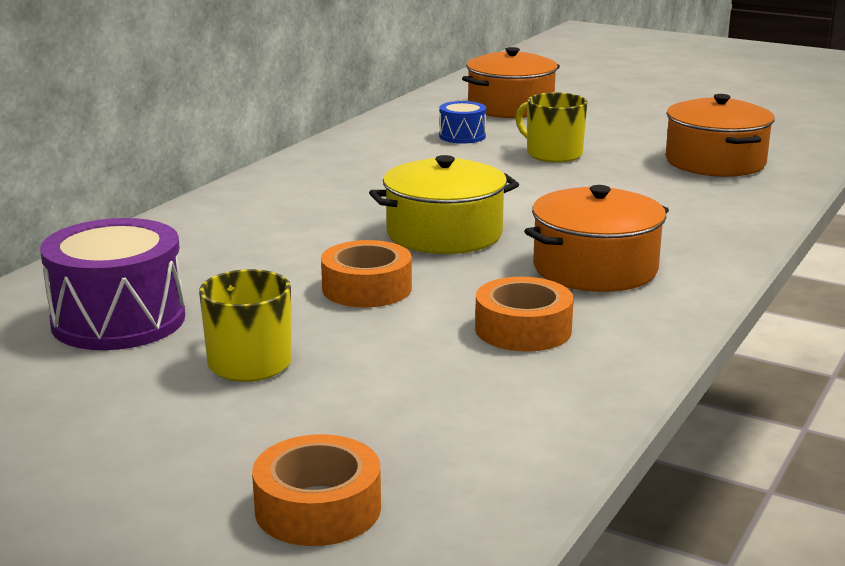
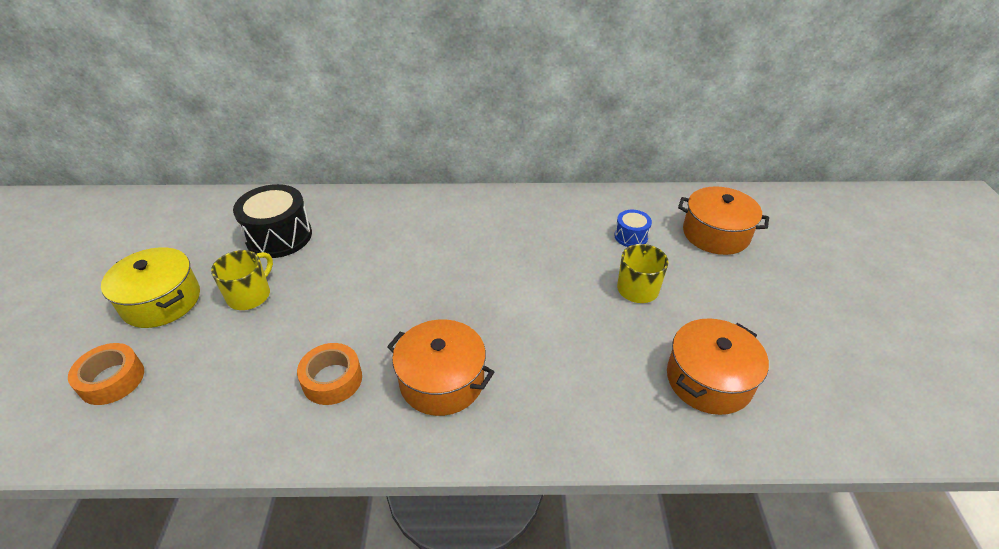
camera: 60 degrees right, 20 degrees up
purple drum [40,218,185,350] -> black drum [233,184,312,258]
orange tape [321,240,412,308] -> none
yellow pot [369,155,519,254] -> yellow pot moved to [101,247,200,328]

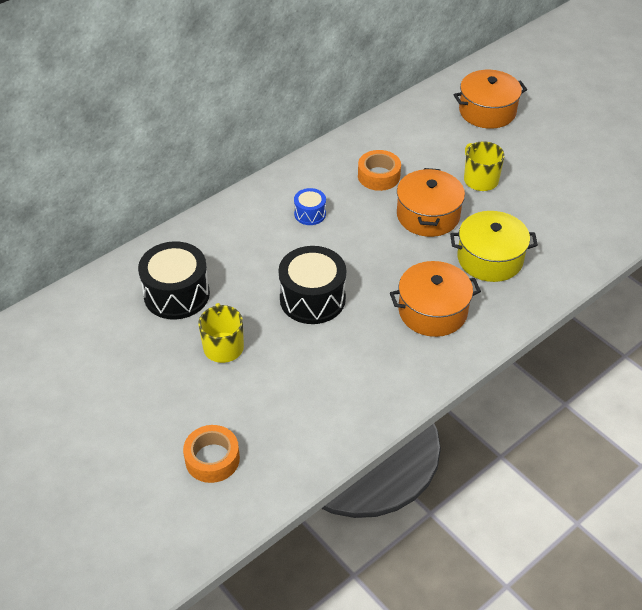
camera: 40 degrees left, 5 degrees up
yellow pot [101,247,200,328] -> yellow pot moved to [450,211,538,282]
orange tape [297,343,362,405] -> orange tape moved to [358,150,401,191]
blue drum [614,210,652,247] -> blue drum moved to [294,188,326,225]
orange pot [667,318,769,415] -> orange pot moved to [397,168,465,237]
none -> black drum [278,246,346,324]

